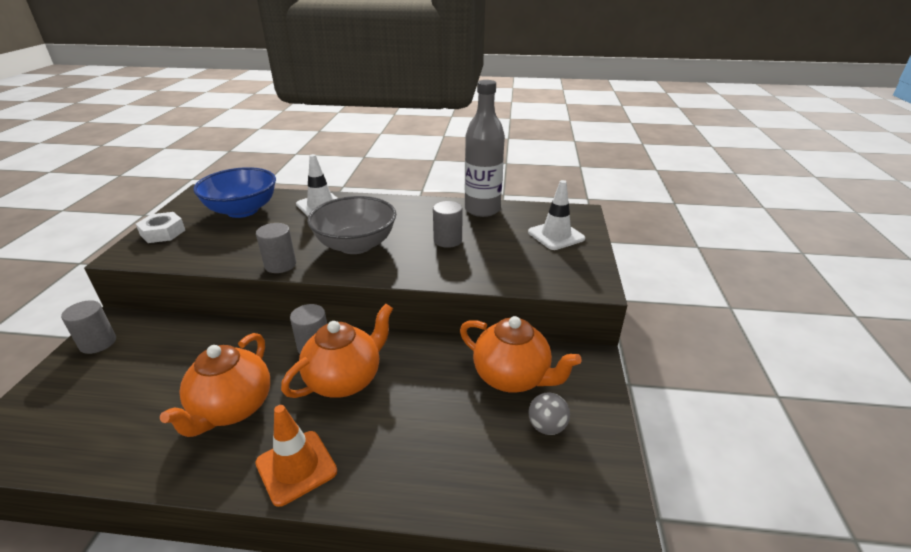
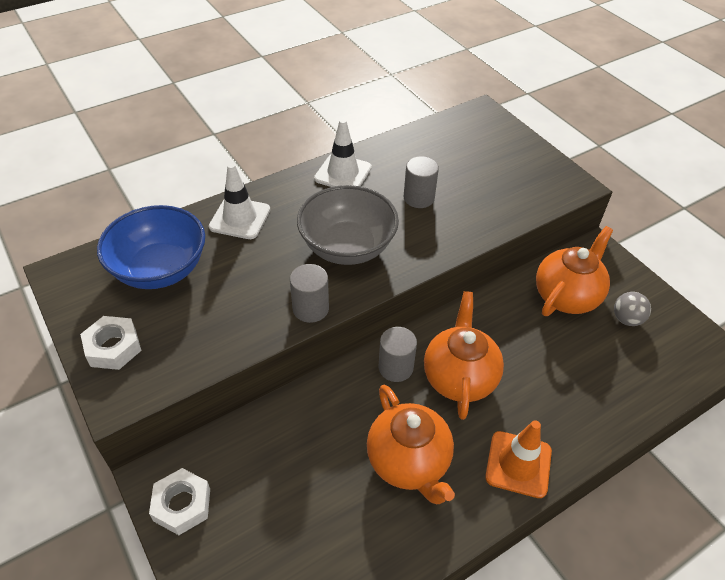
camera: 40 degrees left, 15 degrees up
grey cylinder [61,300,116,354] -> white nut [149,468,210,535]
orange teapot [460,316,582,393] -> orange teapot turned 45 degrees counterclockwise [536,226,613,316]
grey bottle [465,80,505,217] -> none
white traffic cone [528,180,585,250] -> white traffic cone moved to [314,119,372,187]

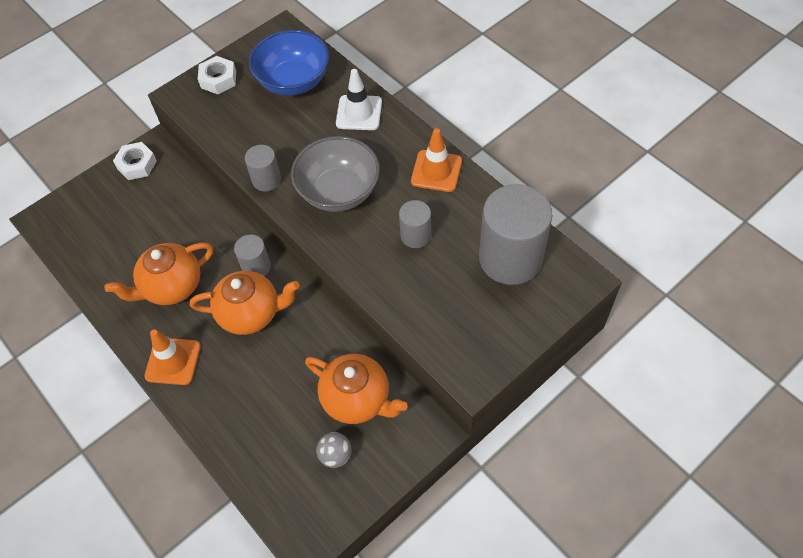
camera: 85 degrees right, 10 degrees up
white traffic cone [314,119,372,187] -> orange traffic cone [411,128,462,192]
none -> grey cylinder [479,184,553,285]

